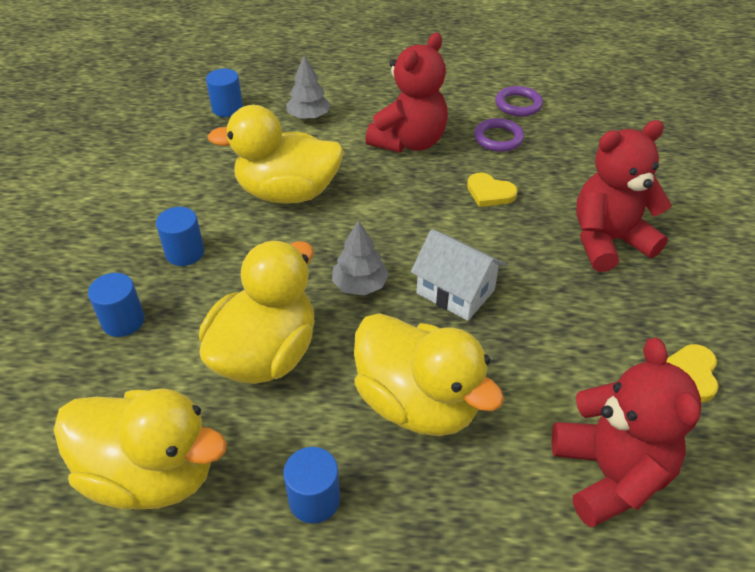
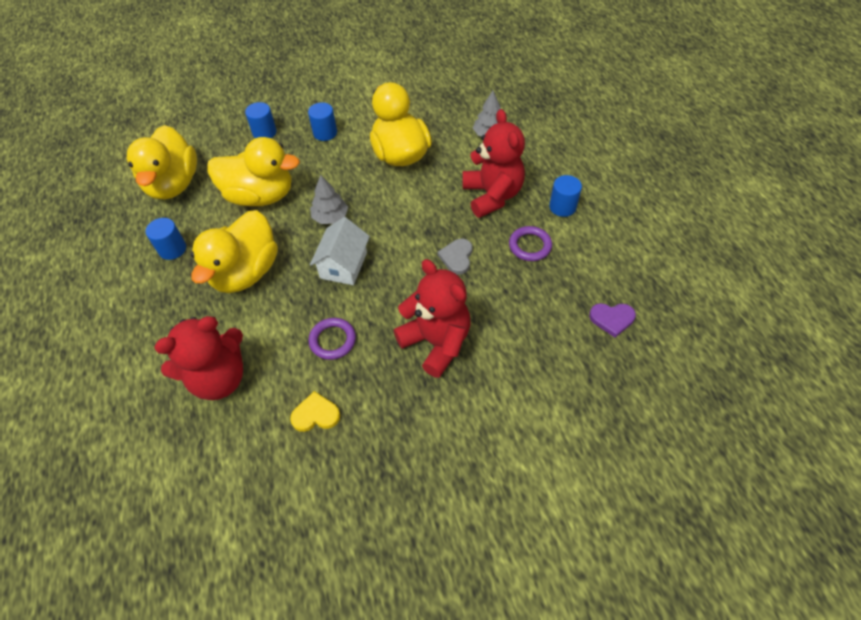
camera: 70 degrees right, 10 degrees up
blue cylinder [206,69,243,117] -> blue cylinder moved to [549,175,582,217]
red teddy bear [365,33,448,153] -> red teddy bear turned 120 degrees counterclockwise [462,109,525,218]
yellow heart [467,173,518,207] -> grey heart [438,239,473,275]
purple ring [495,86,543,117] -> purple ring moved to [308,318,356,360]
none -> purple heart [589,303,636,338]

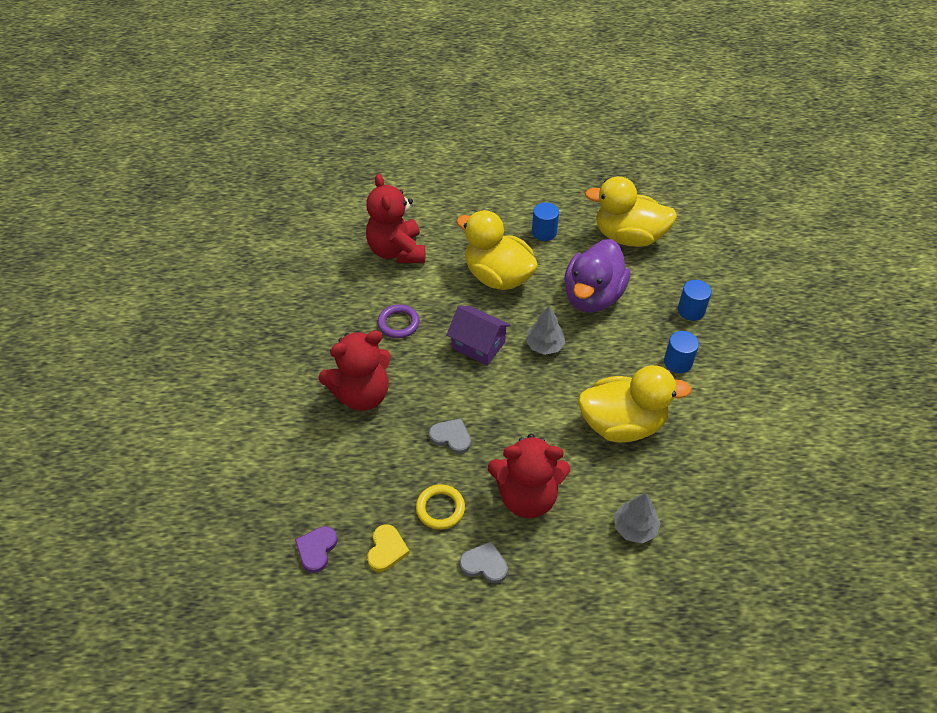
camera: 105 degrees right, 5 degrees down
yellow duck [207,137,300,206] -> purple duck [564,239,630,313]
yellow heart [290,391,340,432] -> yellow heart moved to [367,524,410,572]
white house [310,217,370,285] -> purple house [446,305,511,365]
purple ring [509,226,552,261] -> yellow ring [416,484,465,530]
blue cylinder [549,175,582,217] -> grey heart [459,541,508,584]

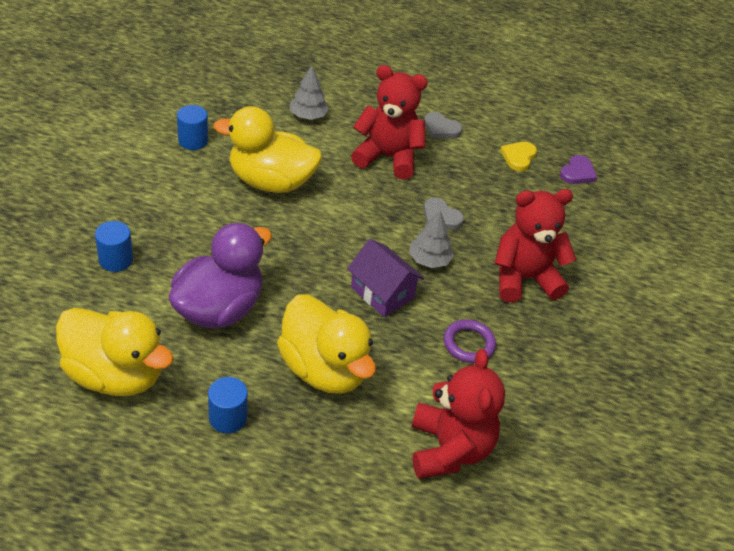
camera: 170 degrees left, 5 degrees down
yellow ring [416,484,465,530] -> none
grey tree [526,306,565,355] -> grey tree moved to [409,211,454,268]
blue cylinder [664,331,699,373] -> blue cylinder moved to [177,105,208,150]

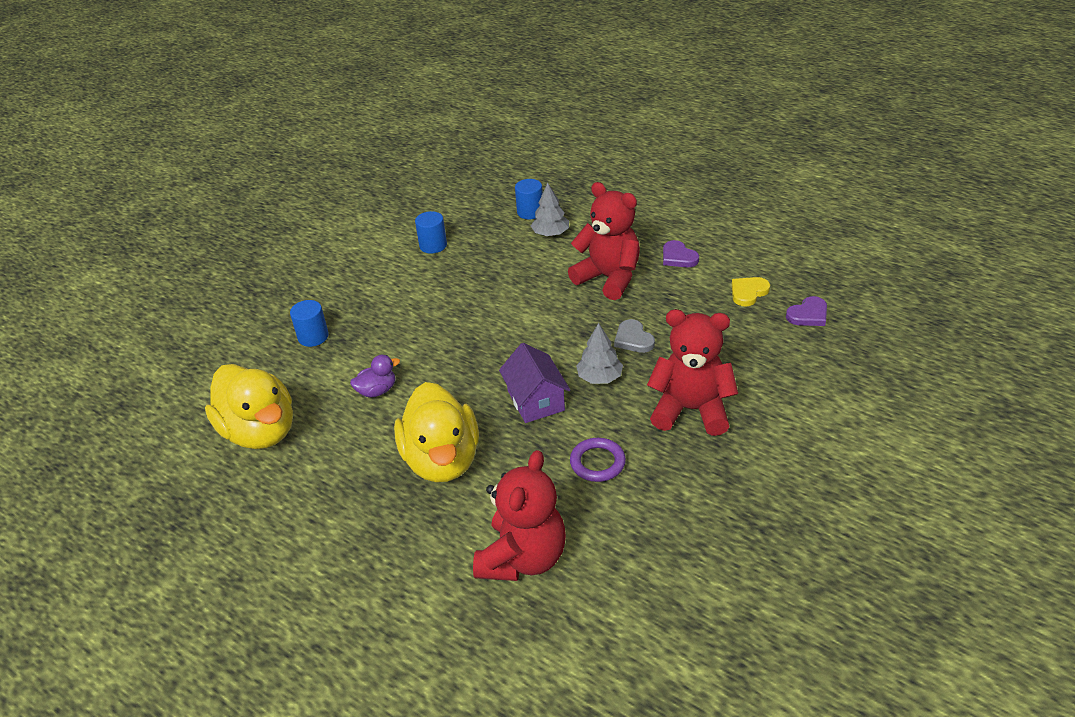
camera: 30 degrees right, 5 degrees down
purple duck [169,223,272,328] -> purple duck [350,355,400,398], size x0.45
blue cylinder [208,377,248,433] -> blue cylinder moved to [515,179,543,219]
yellow duck [213,106,322,193] -> none
grey heart [424,112,463,138] -> purple heart [663,240,699,267]

